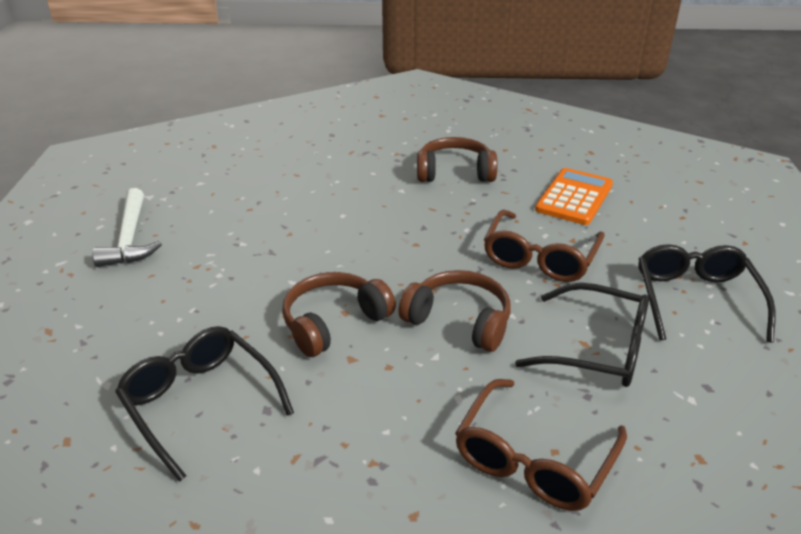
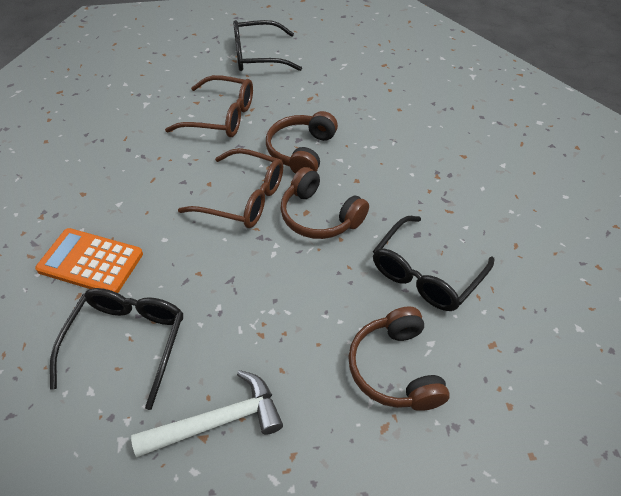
camera: 100 degrees left, 15 degrees up
brown headphones [417,137,498,182] -> brown headphones moved to [348,306,450,411]
brown glasses [455,379,627,511] -> brown glasses moved to [178,148,283,228]
black glasses [515,282,649,387] -> black glasses moved to [50,288,183,410]
orange calculator [535,168,613,225] -> orange calculator moved to [35,228,143,293]

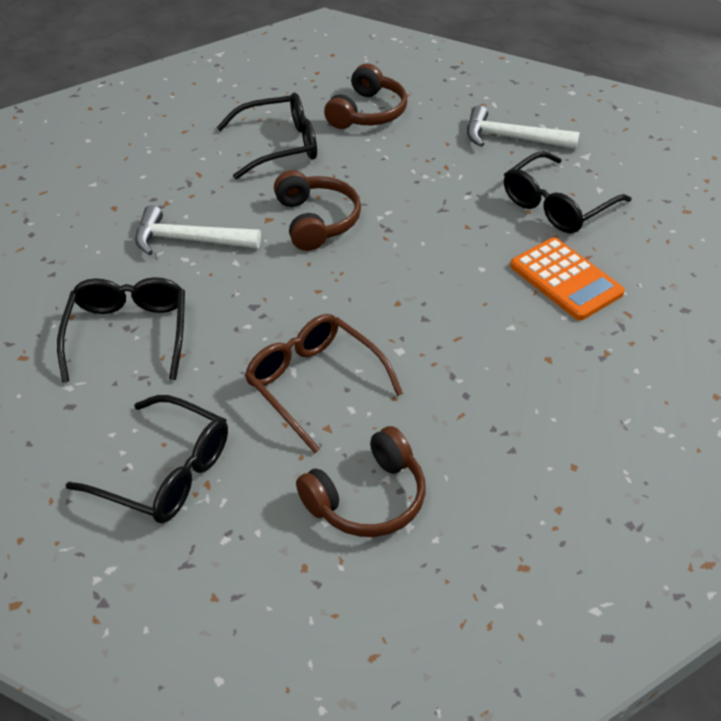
camera: 145 degrees left, 5 degrees down
brown glasses [178,148,283,228] -> none
brown headphones [266,111,338,174] -> brown headphones moved to [296,426,426,537]
none -> black glasses [57,277,185,382]
none -> white hammer [135,205,261,255]

